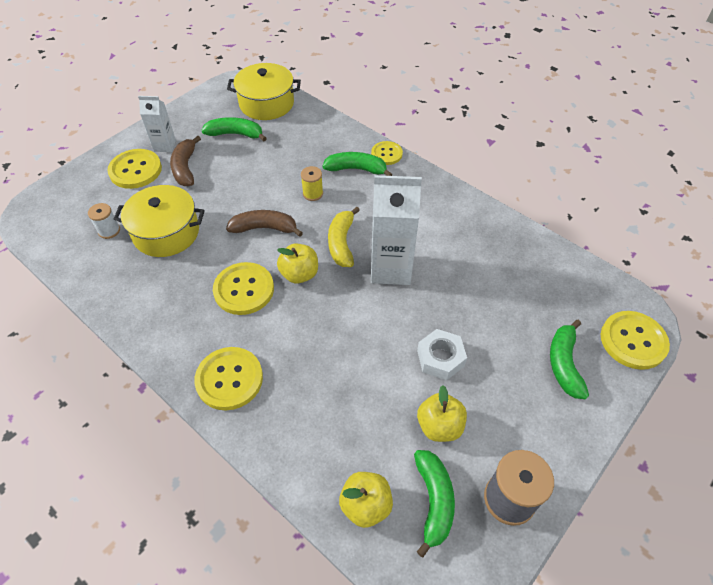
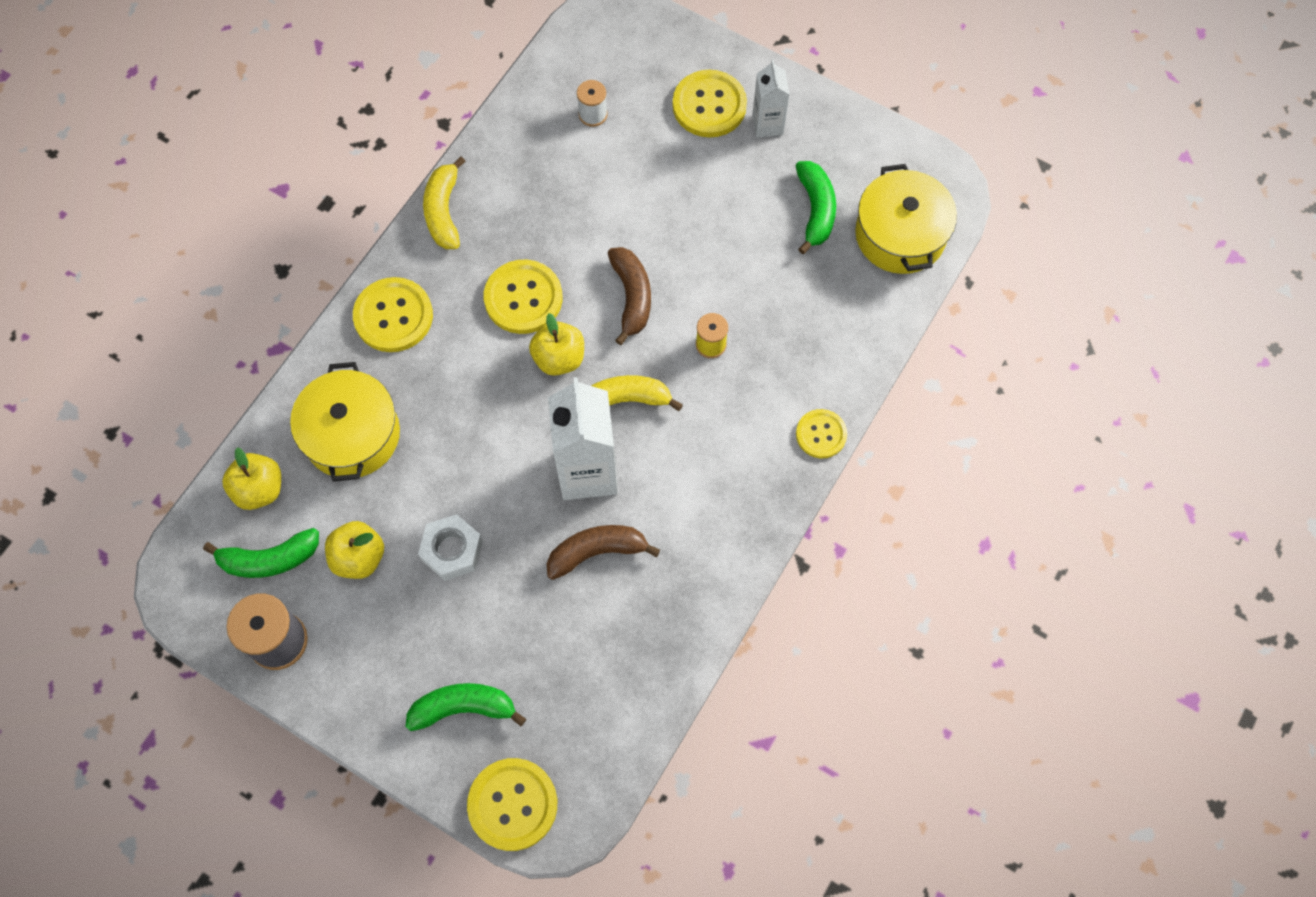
camera: 80 degrees right, 15 degrees up
yellow pot [114,185,205,257] -> yellow pot moved to [290,362,400,482]
brown banana [170,136,201,186] -> brown banana moved to [546,525,660,580]
green banana [322,152,392,176] -> none
none -> yellow banana [423,156,466,249]

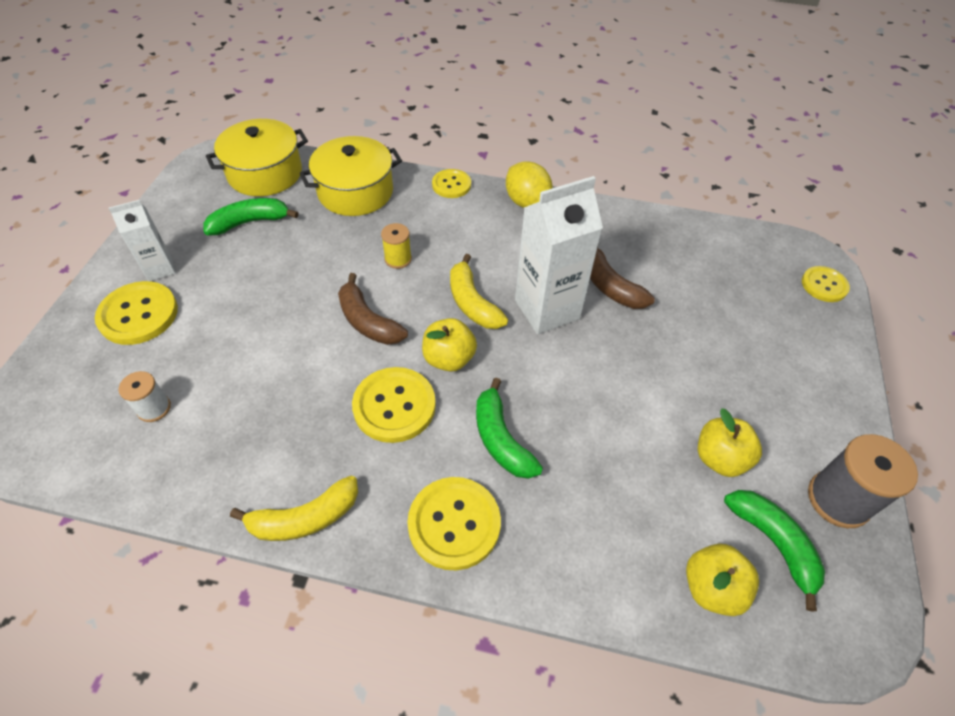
camera: 110 degrees left, 15 degrees down
yellow pot [290,362,400,482] -> yellow pot moved to [300,136,402,216]
green banana [405,683,526,731] -> green banana moved to [476,378,543,479]
white nut [418,514,483,581] -> none
yellow button [467,758,557,851] -> yellow button [802,266,850,302], size x0.62
brown banana [608,247,651,345] -> brown banana turned 105 degrees counterclockwise [338,273,408,345]
none -> yellow lemon [506,161,553,208]

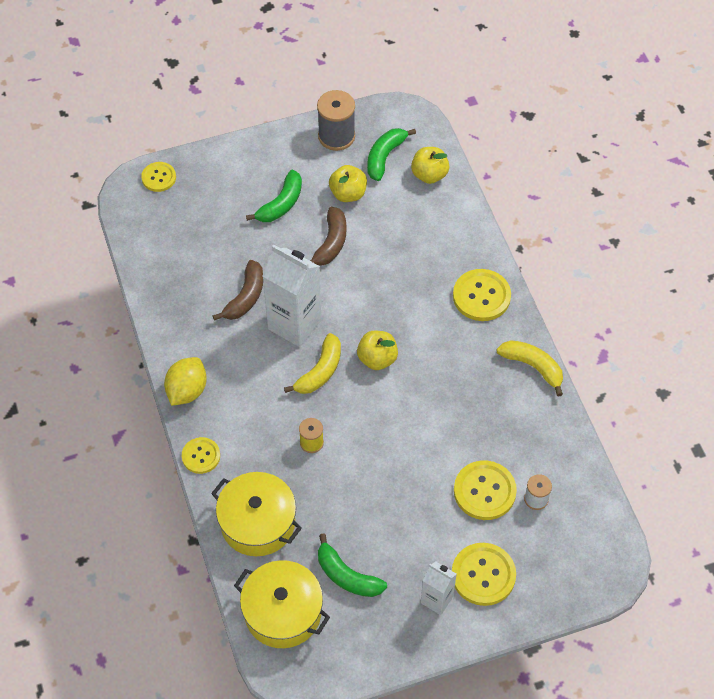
camera: 120 degrees left, 5 degrees up
brown banana [338,273,408,345] -> brown banana moved to [310,207,347,266]
yellow button [352,367,436,443] -> yellow button moved to [454,460,517,520]
green banana [476,378,543,479] -> green banana moved to [246,170,302,222]

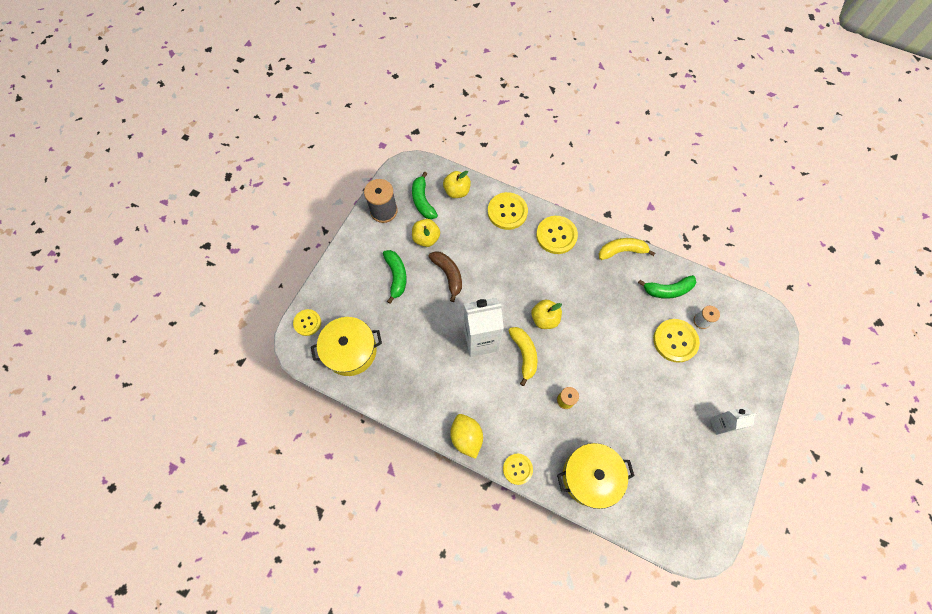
camera: 45 degrees left, 10 degrees up
brown banana [213,260,263,321] -> none
yellow pot [234,560,330,648] -> yellow pot moved to [311,317,382,376]
green banana [318,534,387,597] -> green banana moved to [638,275,696,299]
yellow button [452,543,516,606] -> yellow button moved to [488,192,528,230]

